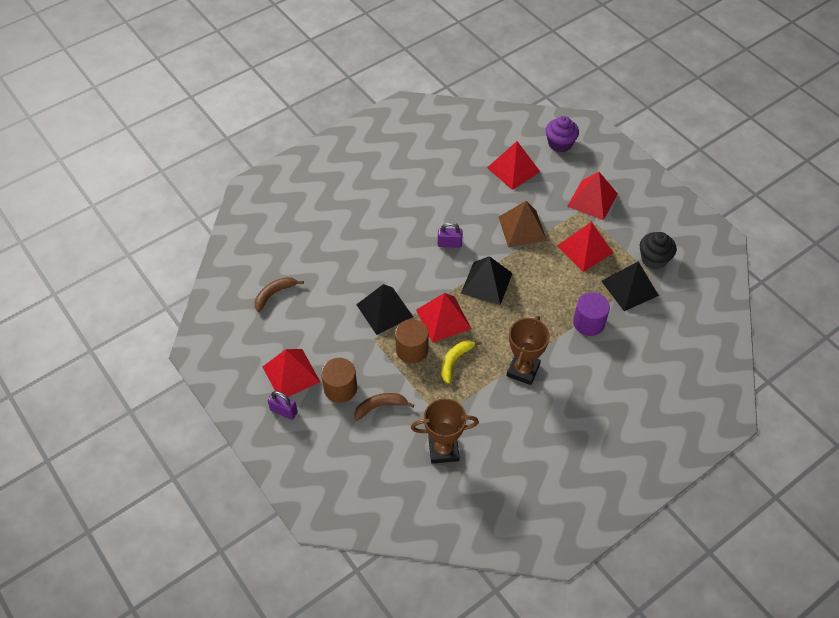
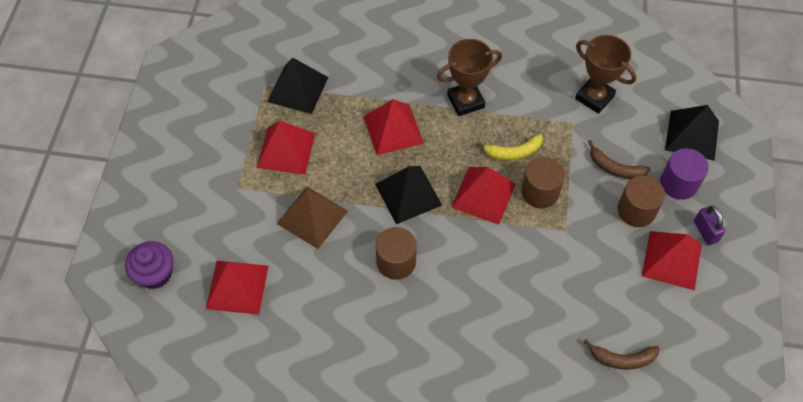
camera: 135 degrees left, 5 degrees up
black pyramid [356,284,413,335] -> black pyramid moved to [665,105,719,161]
purple padlock [438,222,463,248] -> brown cylinder [376,227,417,280]
red pyramid [567,172,618,220] -> red pyramid moved to [363,99,424,155]
purple cylinder [573,292,610,336] -> purple cylinder moved to [660,148,709,200]
black cupcake [640,232,677,269] -> none

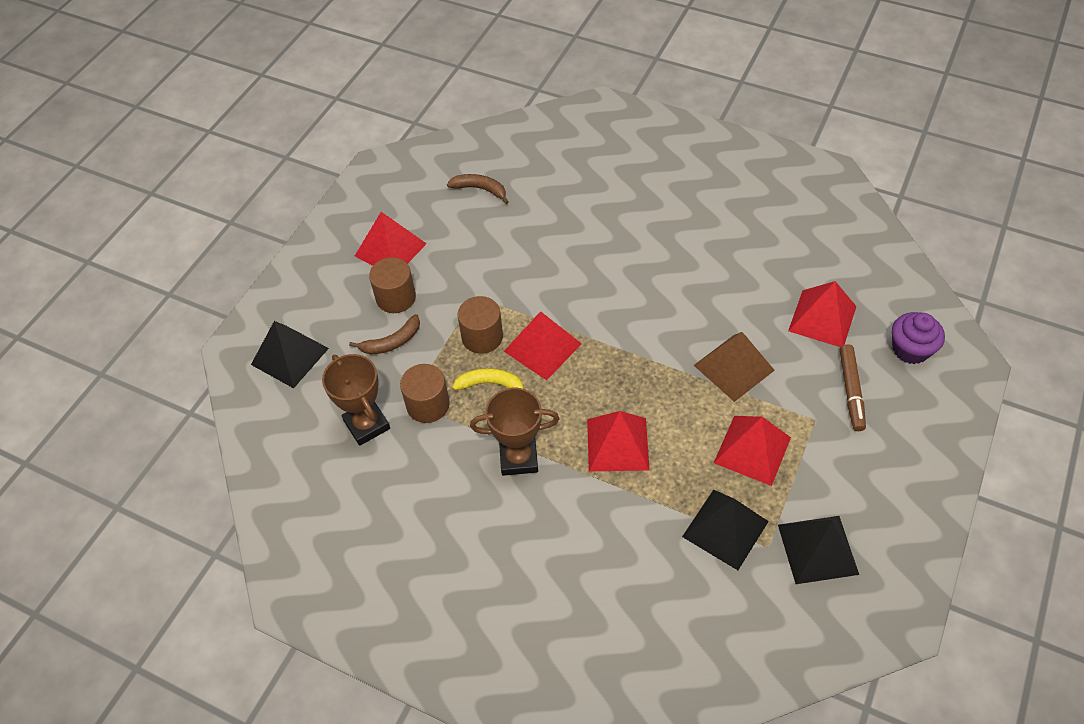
camera: 160 degrees left, 5 degrees down
black pyramid [375,166,442,224] -> black pyramid moved to [778,516,859,584]
brown cylinder [376,227,417,280] -> brown cylinder moved to [400,364,450,423]
brown banana [588,140,651,179] -> brown banana turned 105 degrees clockwise [349,314,420,354]
purple cylinder [660,148,709,200] -> none
purple padlock [694,206,725,245] -> none
none -> brown marker [840,344,866,431]

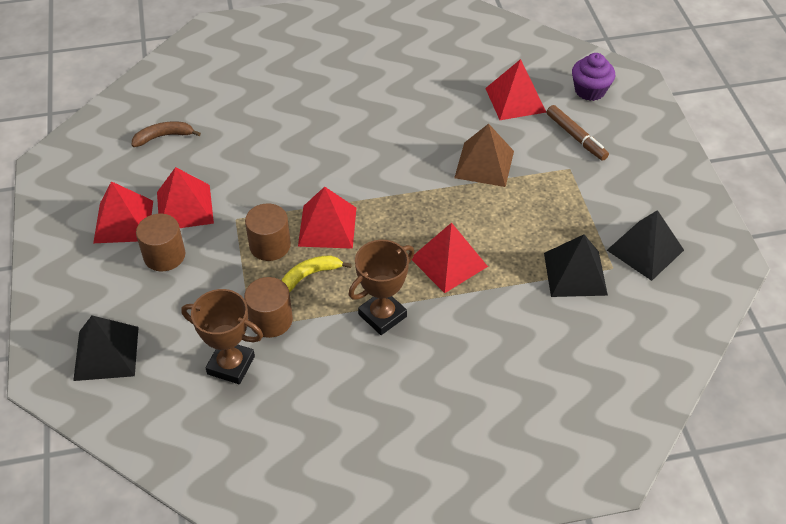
camera: 40 degrees left, 5 degrees down
brown banana [349,314,420,354] -> none
red pyramid [714,416,791,486] -> red pyramid moved to [157,167,214,228]

